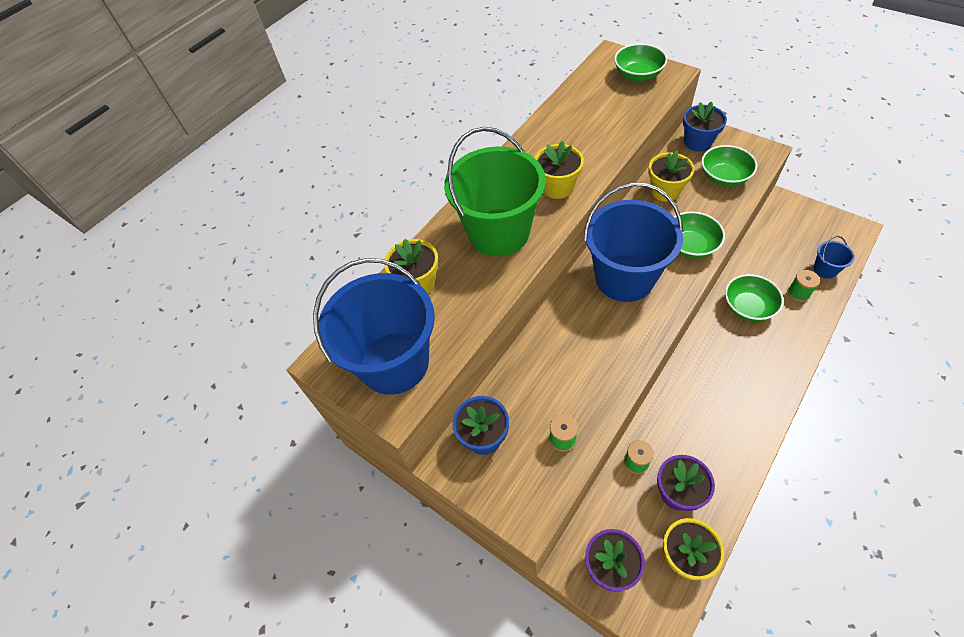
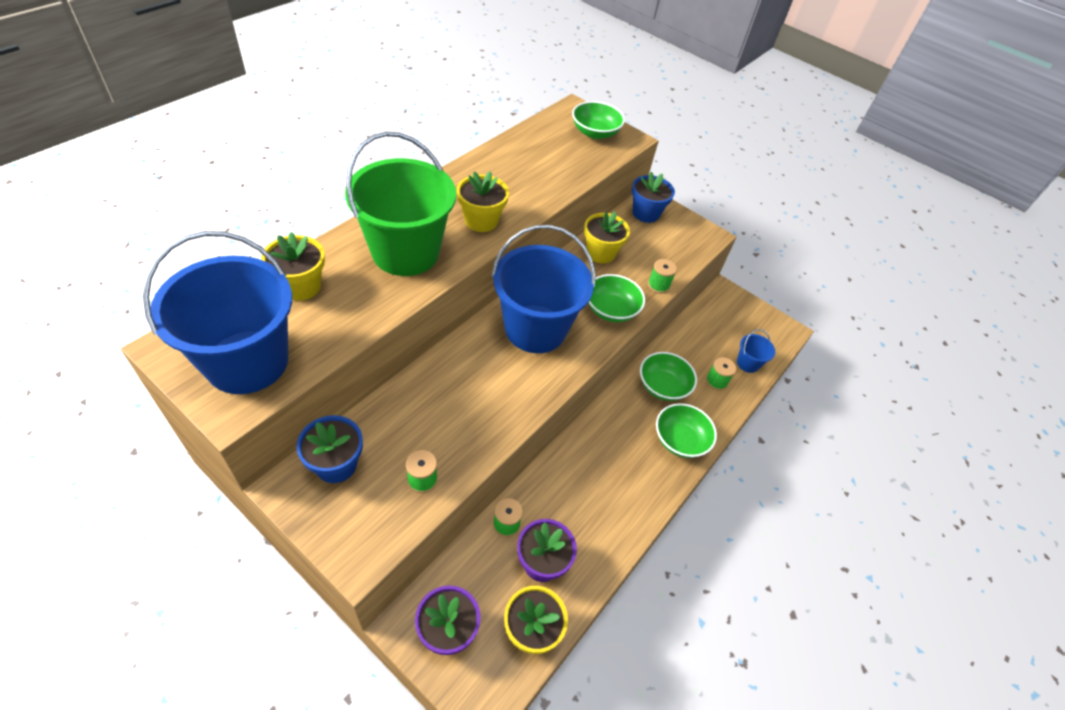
camera: 10 degrees left, 5 degrees down
green bowl [701,145,757,186] -> green bowl moved to [656,403,717,458]
none -> green spool [648,259,677,294]

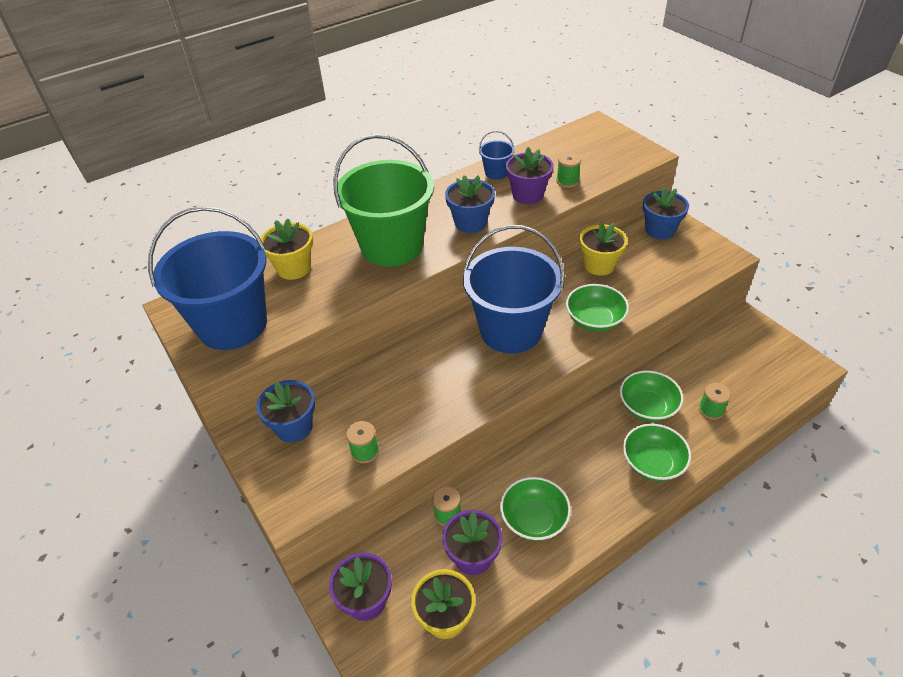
camera: 25 degrees right, 5 degrees down
yellow flower pot [457,171,509,232] -> blue flower pot [445,175,495,233]
green bowl [572,101,625,139] -> green bowl moved to [500,477,571,541]
green spool [648,259,677,294] -> green spool moved to [556,153,581,188]
blue bucket [737,329,775,373] -> blue bucket moved to [479,131,515,180]
none -> purple flower pot [506,147,554,204]

